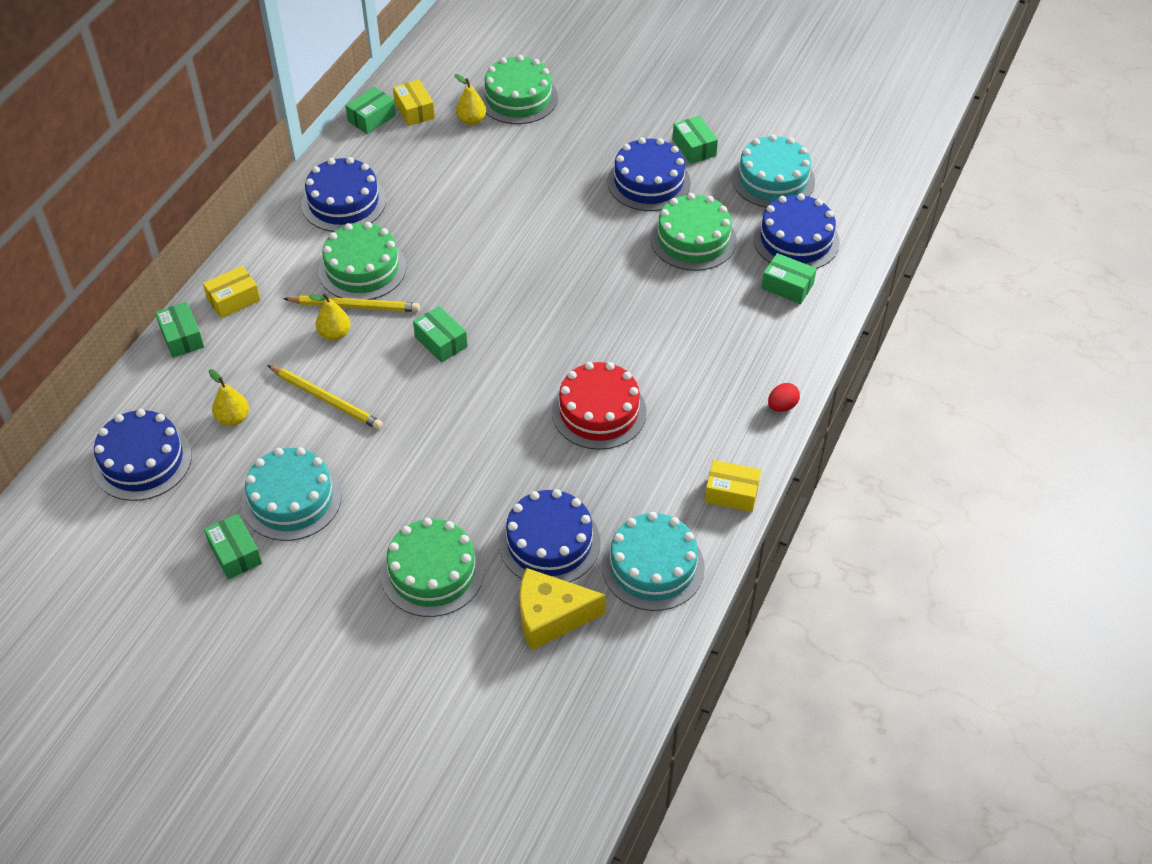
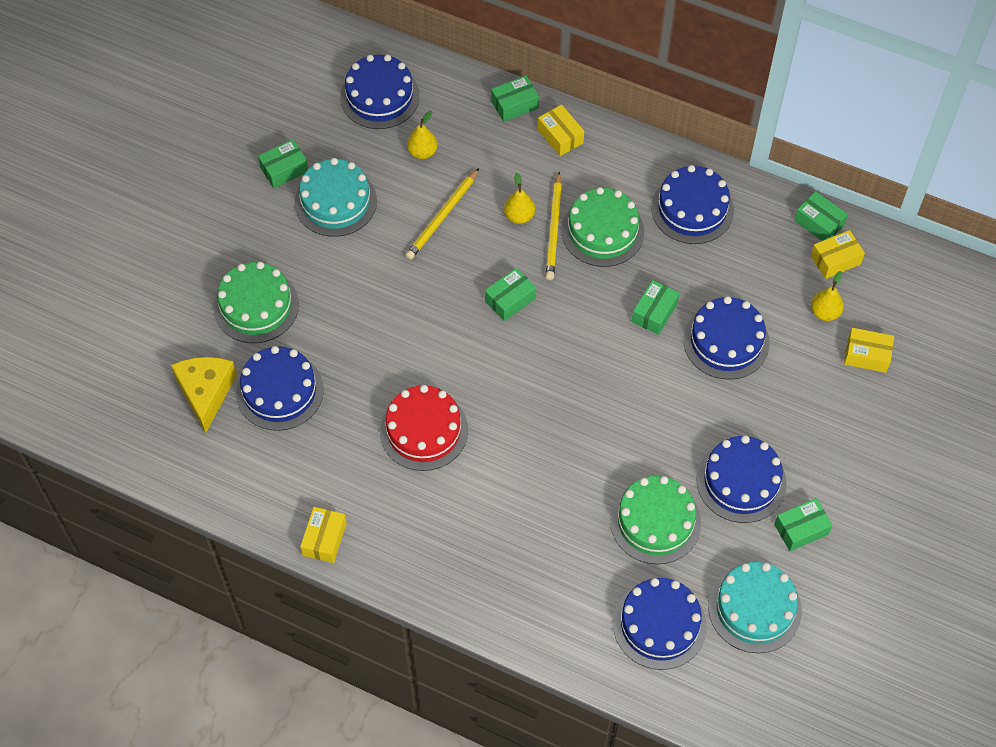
camera: 90 degrees right, 10 degrees up
green cake [479,55,558,124] -> yellow box [844,328,894,373]
turquoise cake [602,512,705,611] -> none
green box [761,253,817,304] -> green box moved to [632,280,679,335]
red egg [768,383,800,412] -> none
none -> blue cake [683,296,770,380]

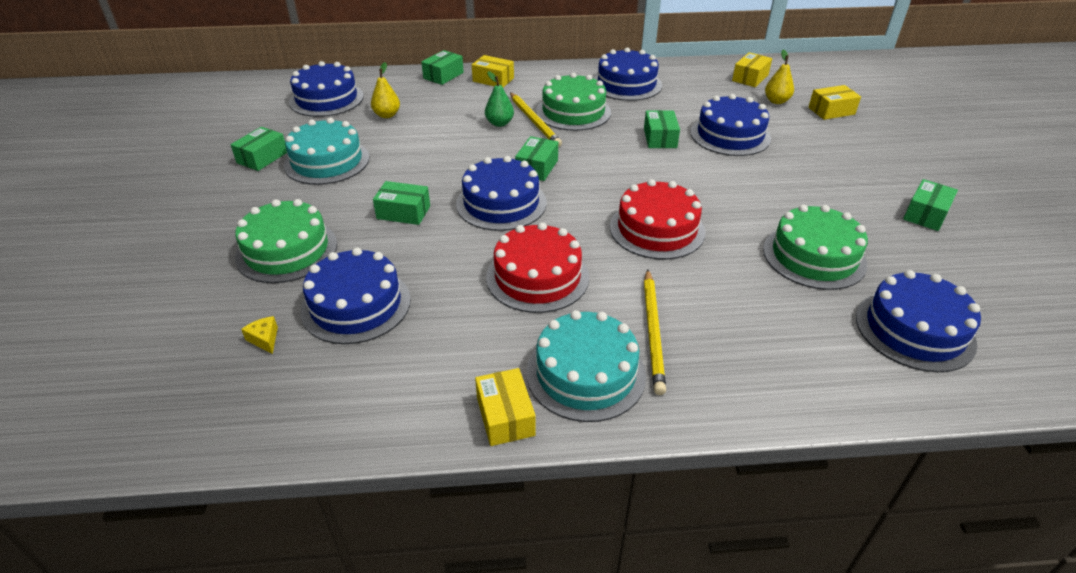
camera: 30 degrees left, 20 degrees down
yellow cheese [171,357,237,433] -> yellow cheese [241,316,278,354], size x0.41
yellow pencil [405,168,479,260] -> yellow pencil moved to [644,269,666,395]
yellow pear [504,173,535,224] -> green pear [485,71,514,127]
blue cake [696,435,787,523] -> blue cake moved to [456,156,547,231]
turquoise cake [708,562,802,653] -> turquoise cake moved to [527,310,646,422]
green box [794,191,848,241] -> green box moved to [373,181,430,225]
none -> red cake [610,179,705,260]

